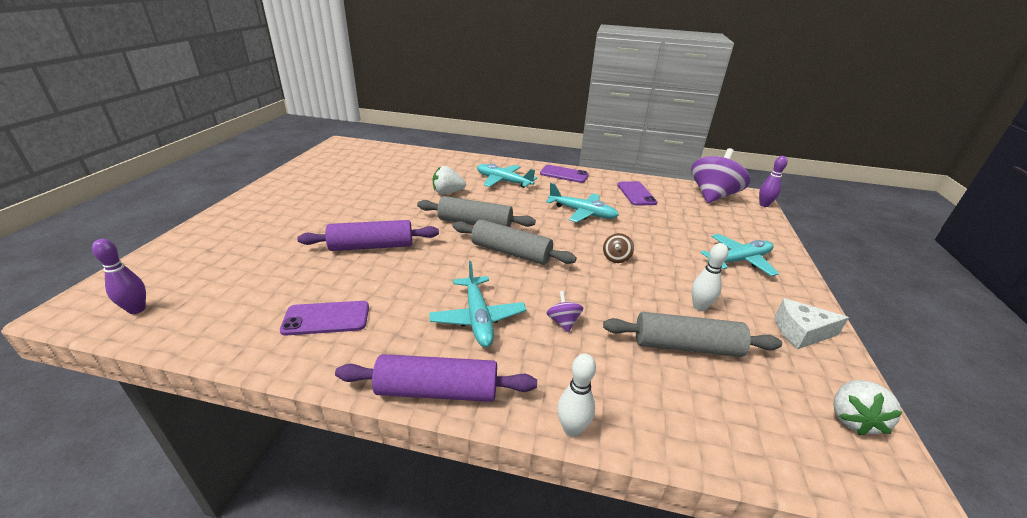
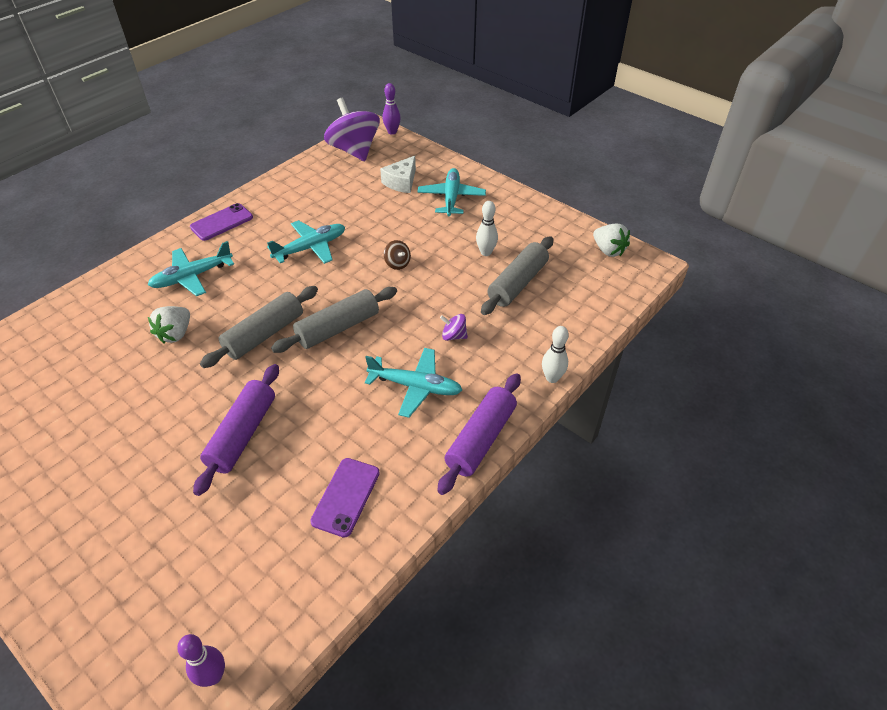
camera: 60 degrees left, 15 degrees up
purple phone [617,181,657,206] -> none
white cheese [775,298,849,349] -> white cheese moved to [380,156,416,193]

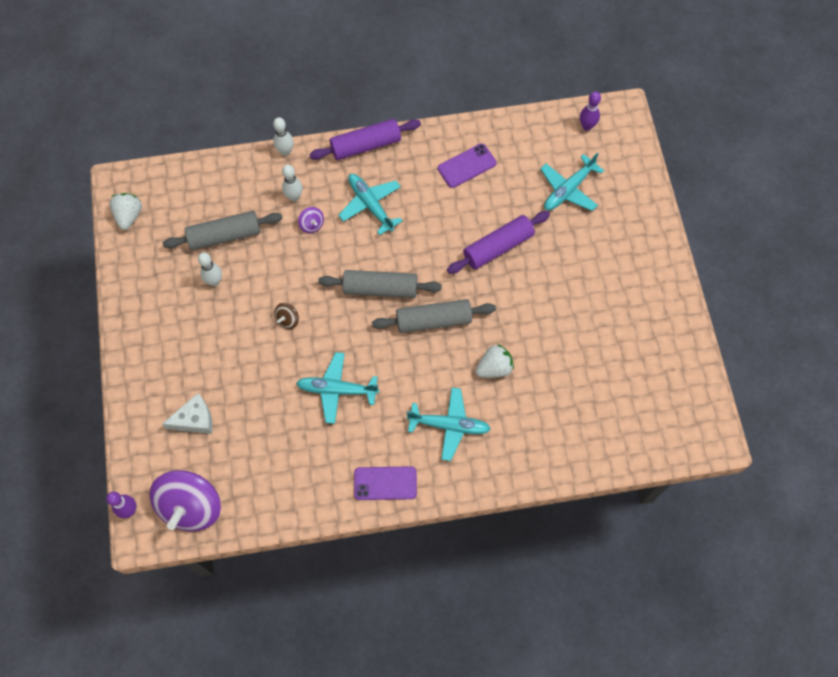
camera: 140 degrees left, 20 degrees up
brown spinning top [384,240,411,270] -> brown spinning top turned 150 degrees counterclockwise [274,303,299,329]
turquoise plane [417,168,486,216] -> turquoise plane moved to [540,152,604,211]
none -> white bowling pin [282,165,303,201]

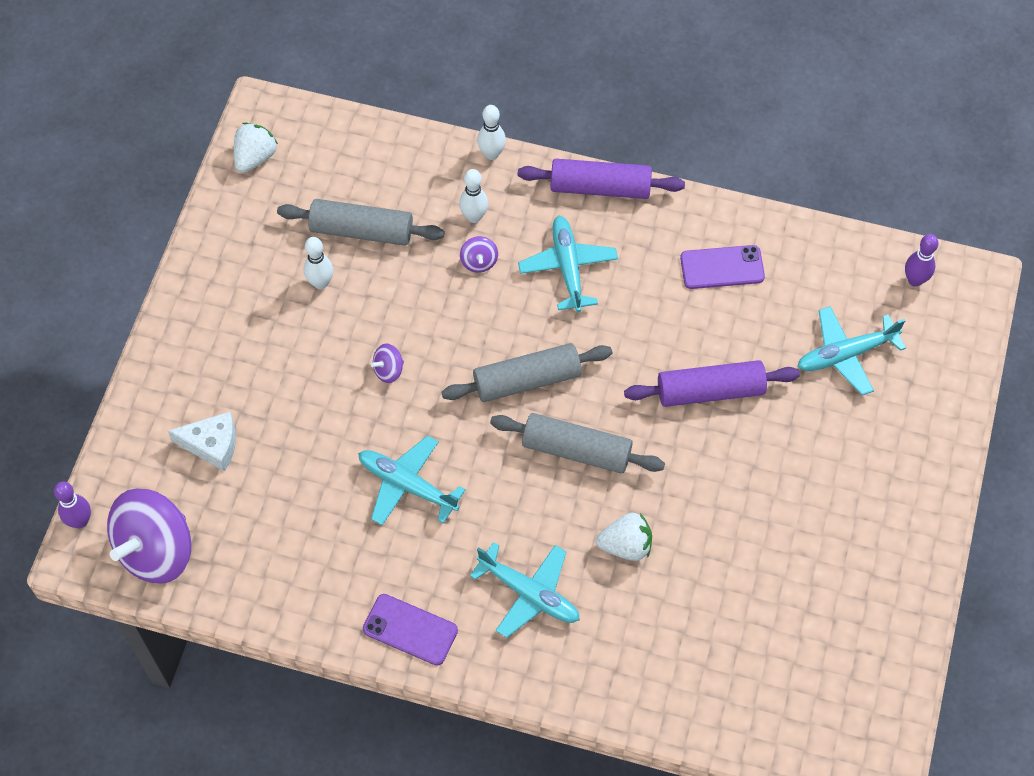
camera: 25 degrees right, 5 degrees down
brown spinning top [274,303,299,329] -> purple spinning top [371,344,404,383]
grey rolling pin [318,270,442,298] -> grey rolling pin turned 45 degrees counterclockwise [441,343,612,402]

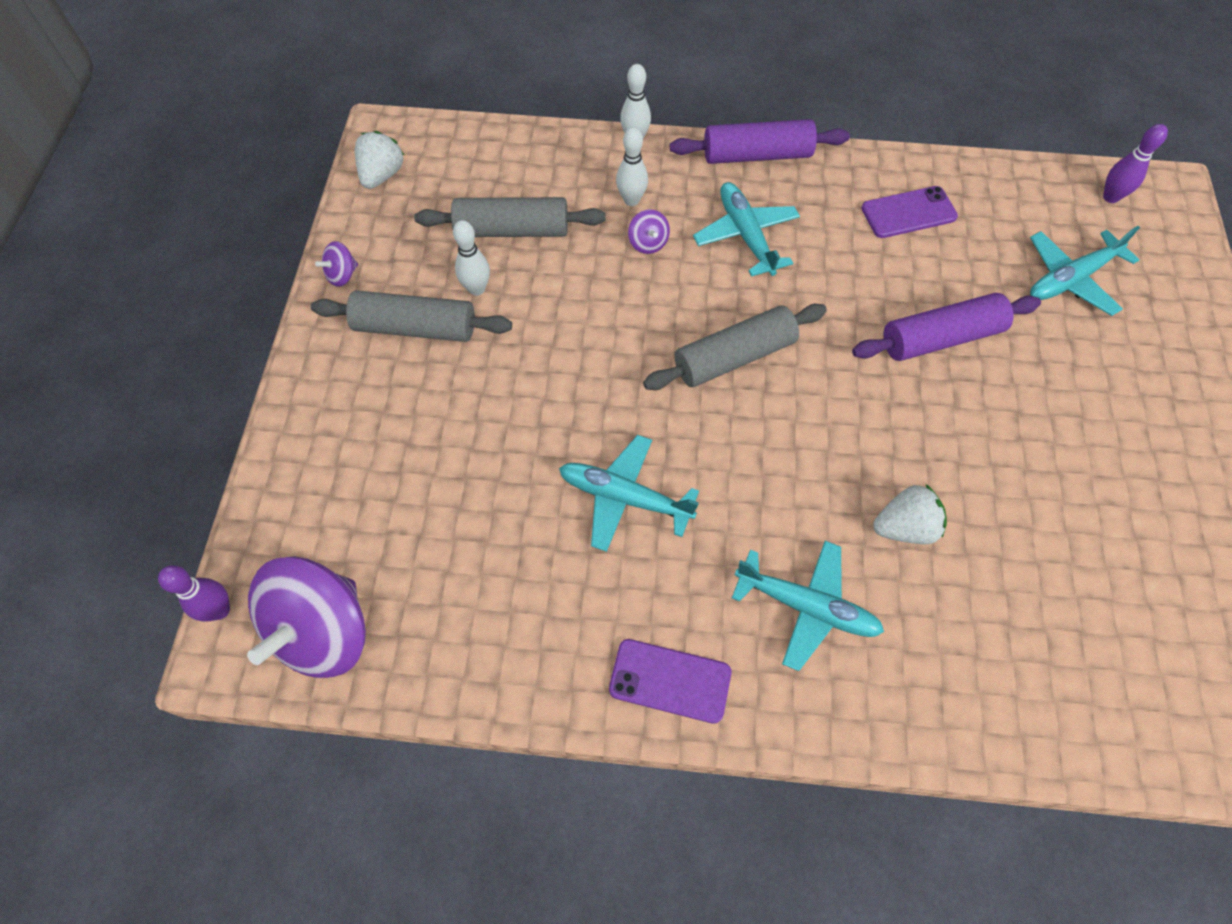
camera: 10 degrees left, 0 degrees up
white cheese [168,412,236,472] -> none
purple spinning top [371,344,404,383] -> purple spinning top moved to [315,241,358,287]
grey rolling pin [490,413,665,474] -> grey rolling pin moved to [311,290,512,342]

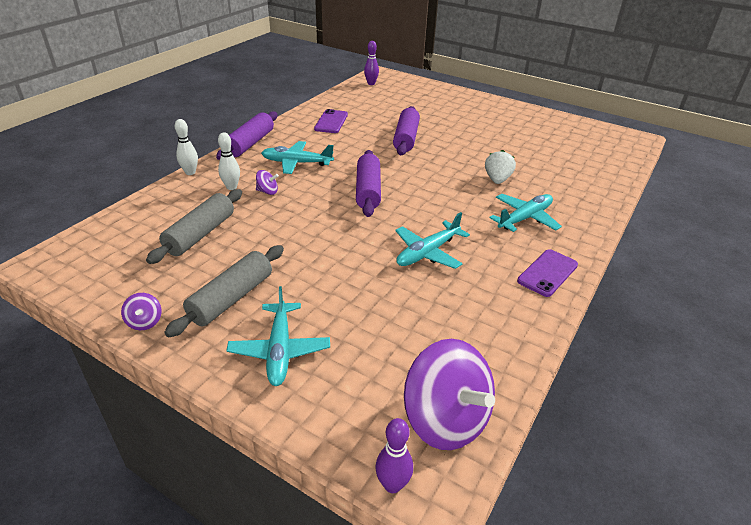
camera: 65 degrees left, 25 degrees down
white strawberry [355,131,404,189] -> none
white bowling pin [453,220,490,296] -> none
grey rolling pin [643,304,827,390] -> purple rolling pin [356,150,381,217]
turquoise plane [1030,226,1140,316] -> turquoise plane moved to [227,286,330,386]

